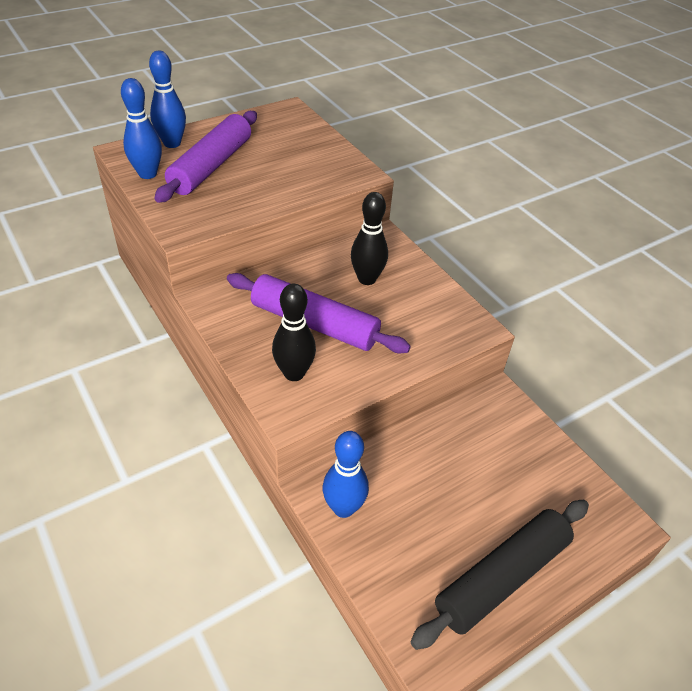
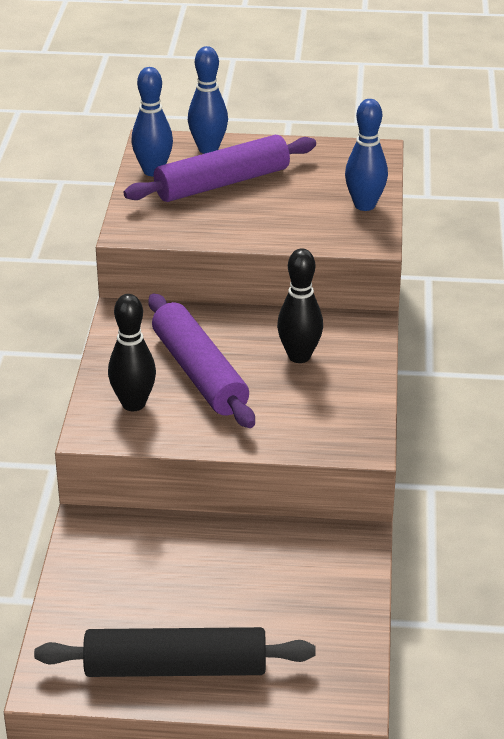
camera: 40 degrees right, 10 degrees down
blue bowling pin [323,431,369,518] -> blue bowling pin moved to [345,99,388,211]

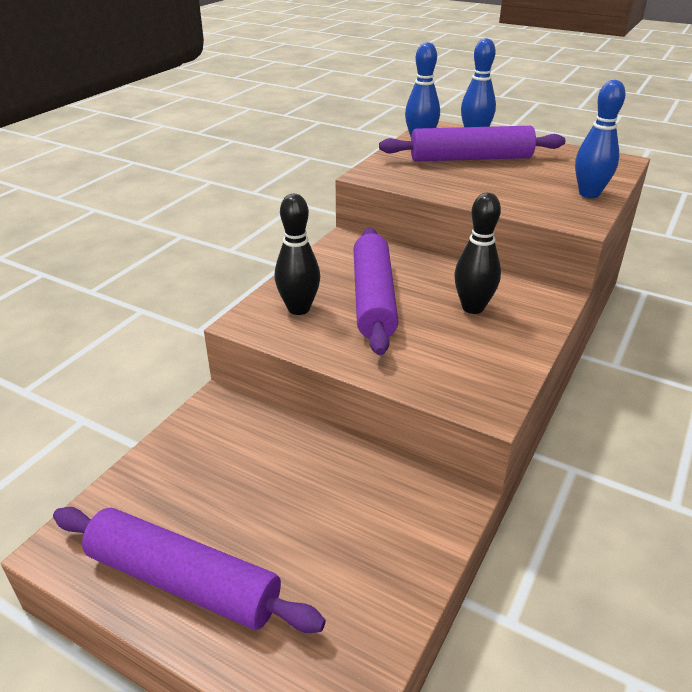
camera: 25 degrees right, 0 degrees up
black rolling pin [34,627,316,677] -> purple rolling pin [53,507,326,633]

